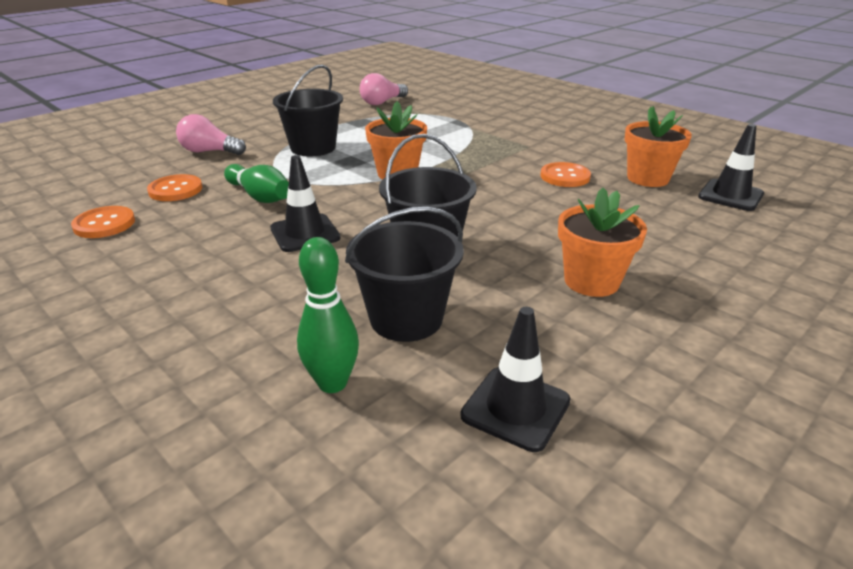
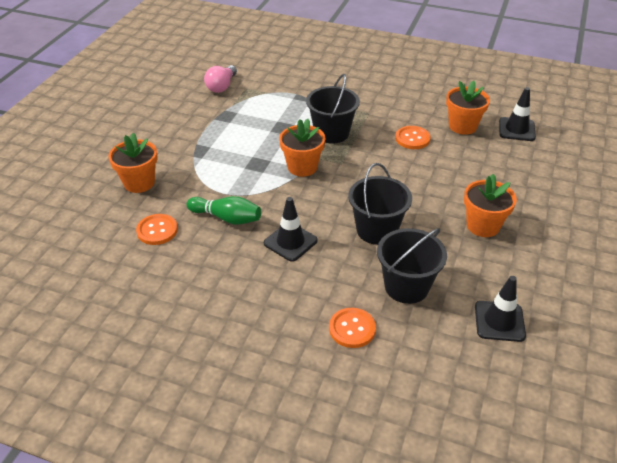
camera: 25 degrees left, 10 degrees up
orange button [71,206,135,238] -> orange button moved to [329,308,376,348]
pink light bulb [176,114,246,155] -> orange flower pot [108,133,158,193]
black bucket [273,65,343,156] -> black bucket moved to [306,74,360,144]
green bowling pin [297,237,359,393] -> none

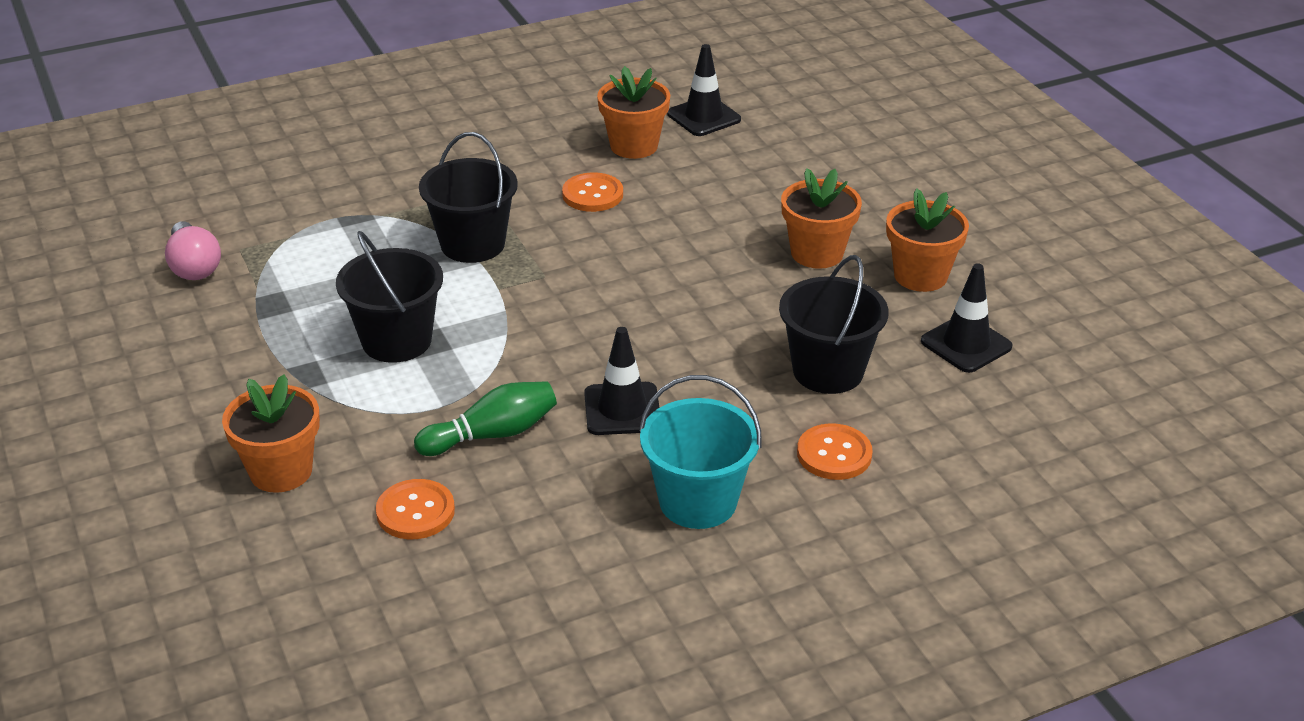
camera: 45 degrees left, 5 degrees down
orange flower pot [279,119,326,177] -> orange flower pot moved to [886,188,969,292]
black bucket [348,163,412,245] -> black bucket moved to [336,231,443,363]
none -> turquoise bucket [639,375,762,529]

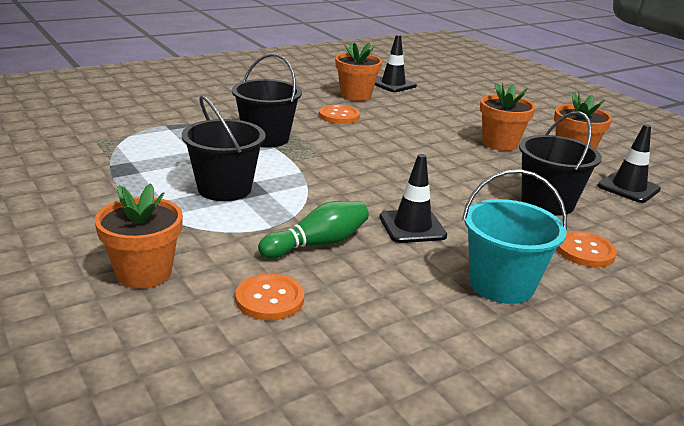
camera: 10 degrees left, 10 degrees down
pink light bulb [165,221,221,280] -> none

